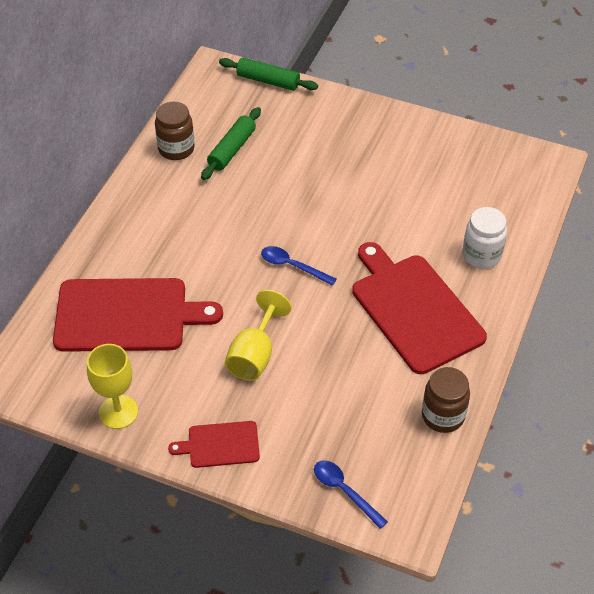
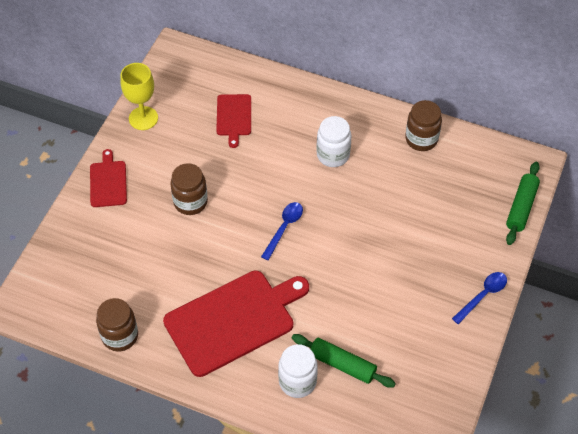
camera: 90 degrees right, 5 degrees up
red cutting board [53,278,223,352] -> red cutting board [216,94,251,148], size x0.50
green rolling pin [201,107,261,180] -> green rolling pin moved to [292,334,396,388]
yellow goblet [225,290,291,381] -> brown jar [171,163,208,215]
blue spoon [314,460,388,529] -> blue spoon moved to [452,272,507,324]
none -> white jar [316,116,351,167]

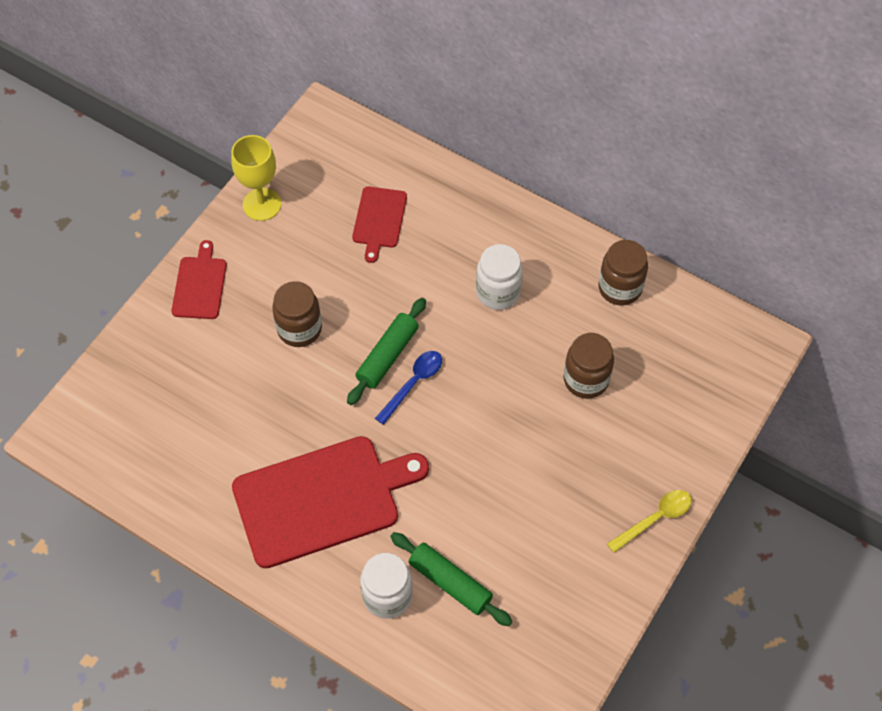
camera: 10 degrees right, 5 degrees up
brown jar [96,298,138,352] -> brown jar moved to [564,333,614,399]
blue spoon [452,272,507,324] -> yellow spoon [607,490,692,553]
green rolling pin [506,162,540,245] -> green rolling pin moved to [347,298,426,405]

